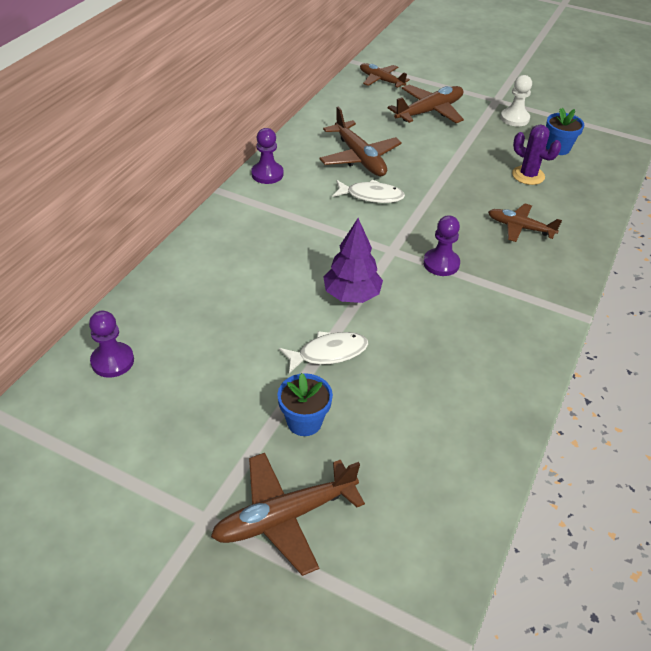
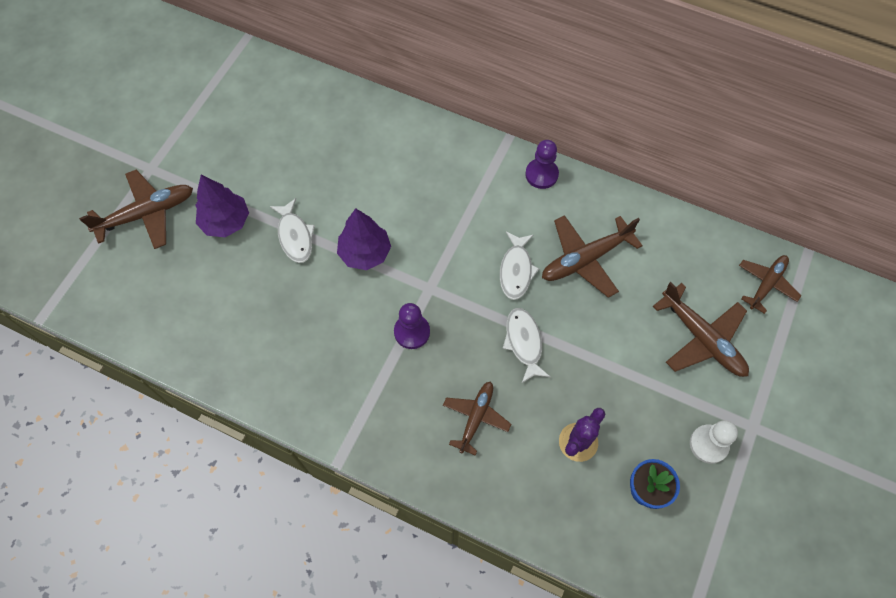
camera: 90 degrees right, 20 degrees up
purple pawn [89,311,134,378] -> none
brown plane [211,453,365,576] -> brown plane turned 90 degrees clockwise [79,170,193,249]
blue flower pot [278,373,333,436] -> purple tree [195,175,249,237]
none -> white fish [503,308,550,384]

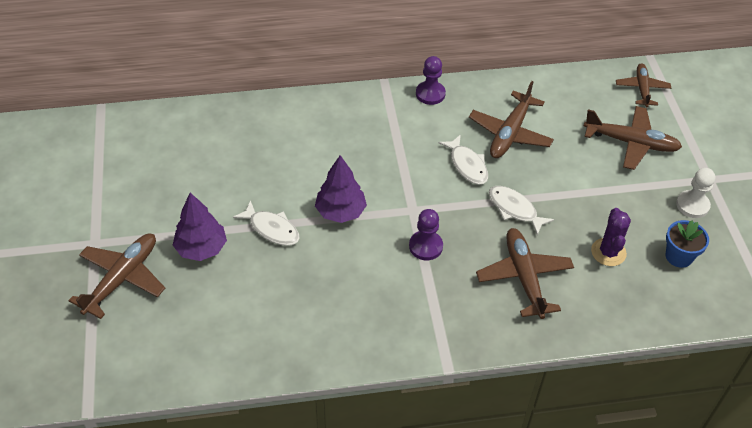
camera: 35 degrees left, 15 degrees down
brown plane [443,381,511,456] -> brown plane [476,228,574,319], size x1.52

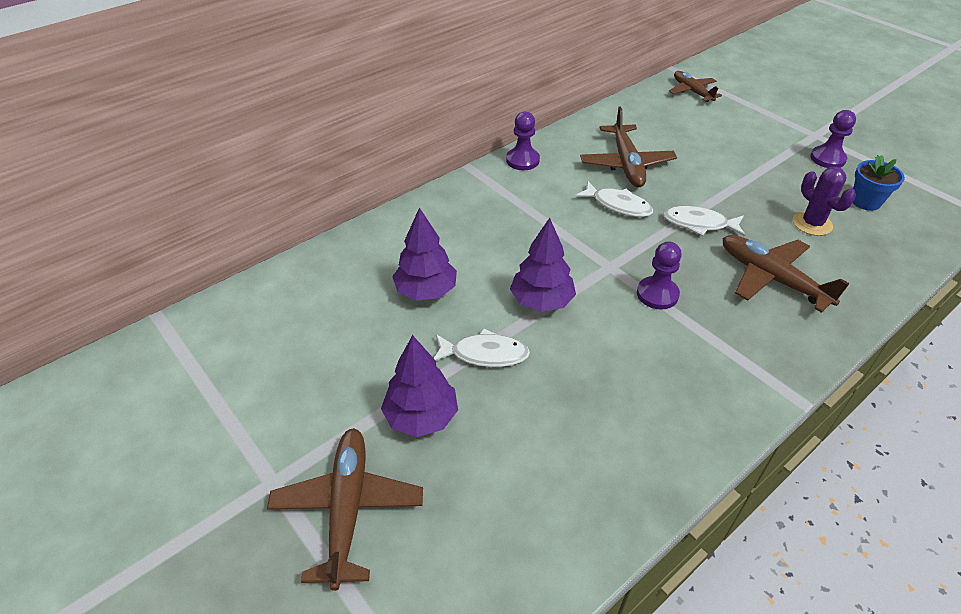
camera: 30 degrees left, 5 degrees down
brown plane [584,106,682,170] -> none
white pawn [676,168,715,218] -> purple pawn [810,110,856,168]
none -> purple tree [392,207,457,301]

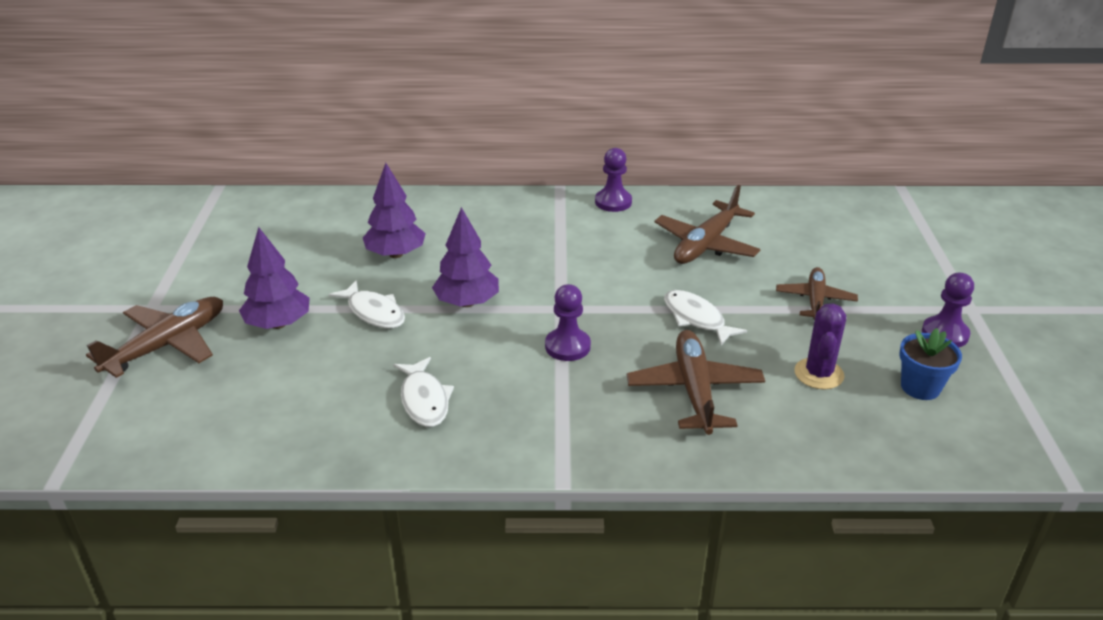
camera: 40 degrees right, 10 degrees down
white fish [575,181,653,217] -> white fish moved to [393,357,454,427]
brown plane [669,71,722,102] -> brown plane moved to [776,267,858,320]

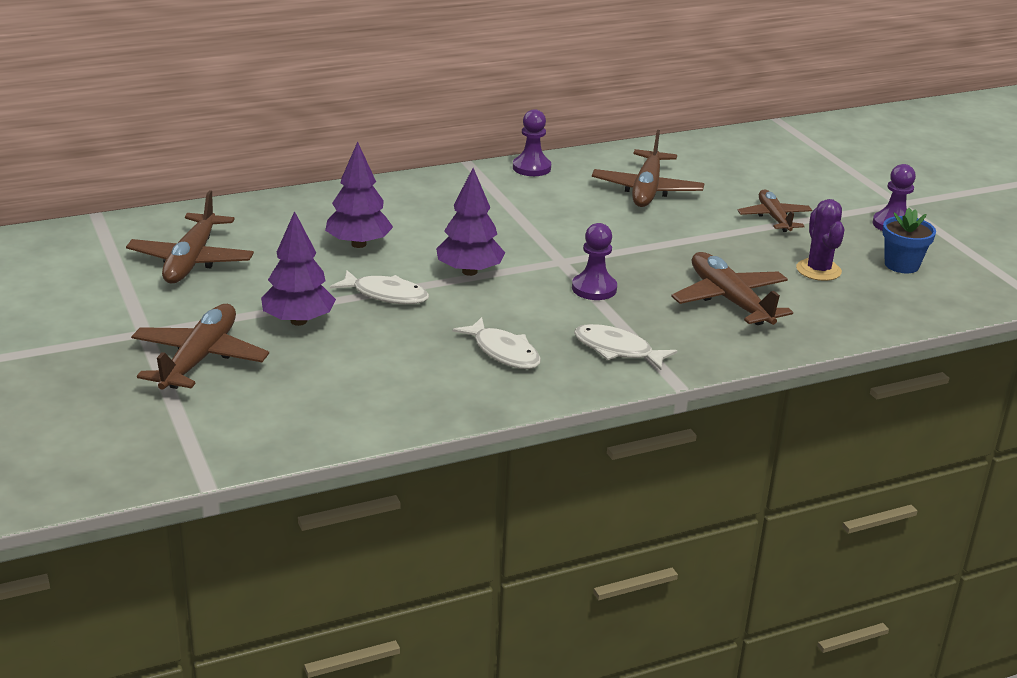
camera: 25 degrees left, 5 degrees down
white fish [664,290,747,346] -> white fish moved to [574,324,677,370]
none -> brown plane [126,190,254,283]

